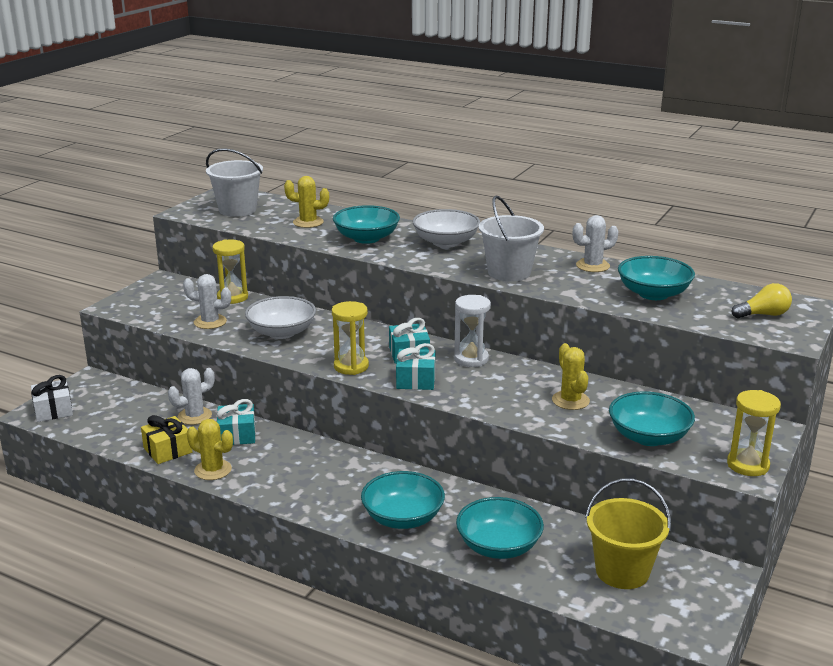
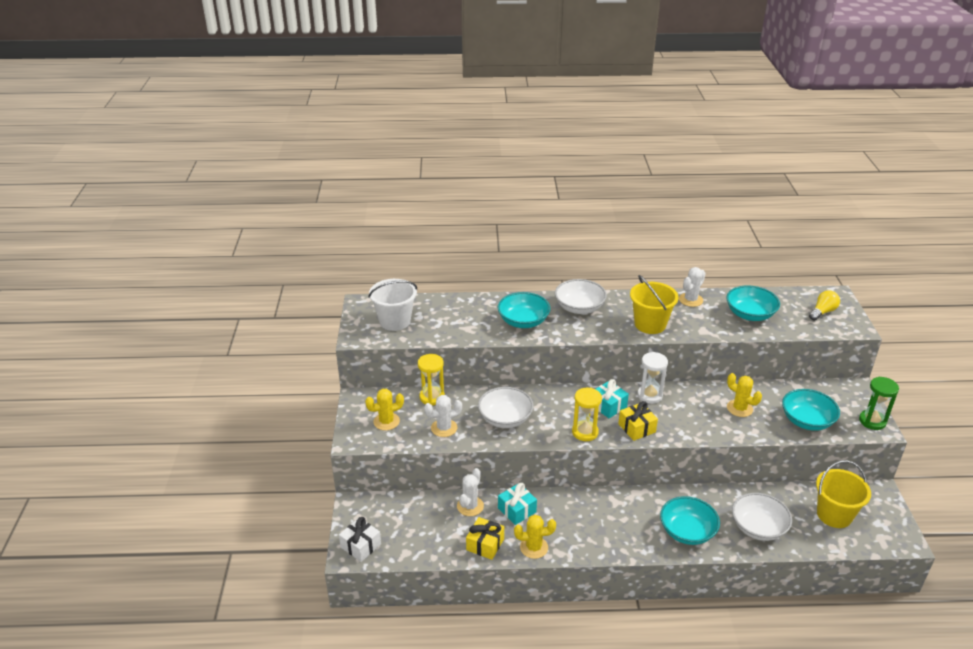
camera: 30 degrees left, 10 degrees up
yellow cactus [284,176,329,228] -> yellow cactus moved to [365,389,404,430]
turquoise gift [396,343,435,390] -> yellow gift [618,401,658,441]
turquoise bowl [456,497,544,559] -> white bowl [732,493,792,541]
white bucket [479,196,544,282] -> yellow bucket [630,275,679,334]
yellow hourglass [727,390,781,476] -> green hourglass [859,377,899,430]

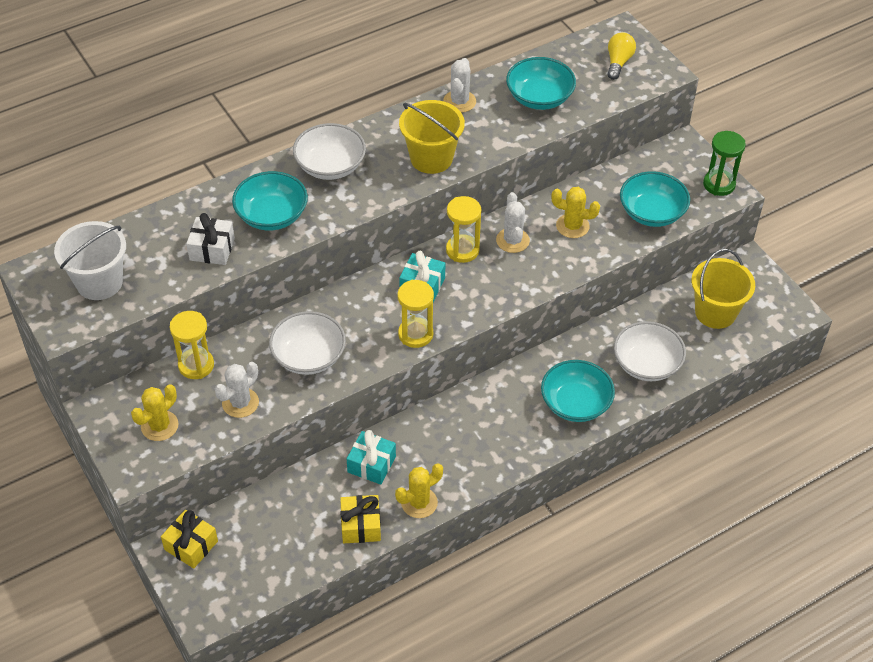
camera: 30 degrees left, 15 degrees up
white gift [339,517,381,562] -> white gift moved to [186,213,235,265]
white cactus [457,468,484,516] -> white cactus moved to [496,192,530,253]
yellow gift [618,401,658,441] -> yellow gift moved to [161,509,218,569]
white hourglass [637,352,668,404] -> yellow hourglass [446,196,481,263]

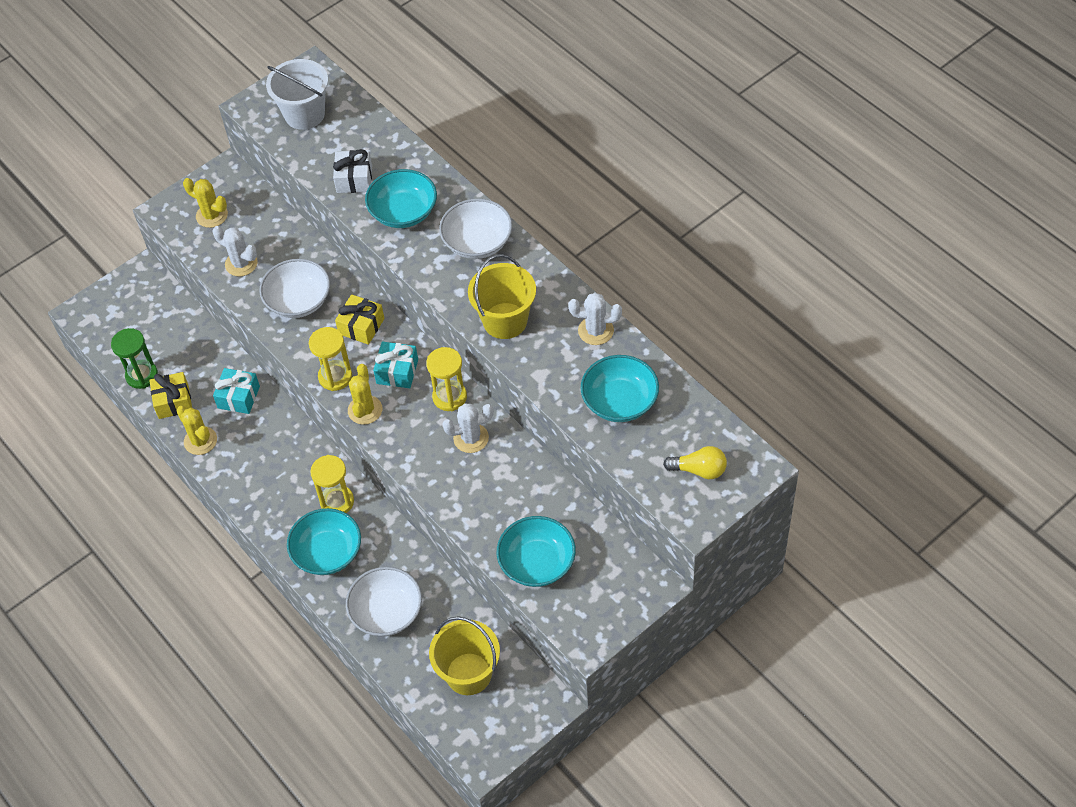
camera: 85 degrees right, 5 degrees up
yellow gift [161,509,218,569] -> yellow gift moved to [335,294,385,345]
yellow hourglass [170,311,214,379] -> yellow hourglass moved to [310,455,354,513]
yellow cactus [551,187,600,238] -> yellow cactus moved to [348,364,382,425]
green hourglass [703,131,746,196] -> green hourglass moved to [111,328,158,389]

